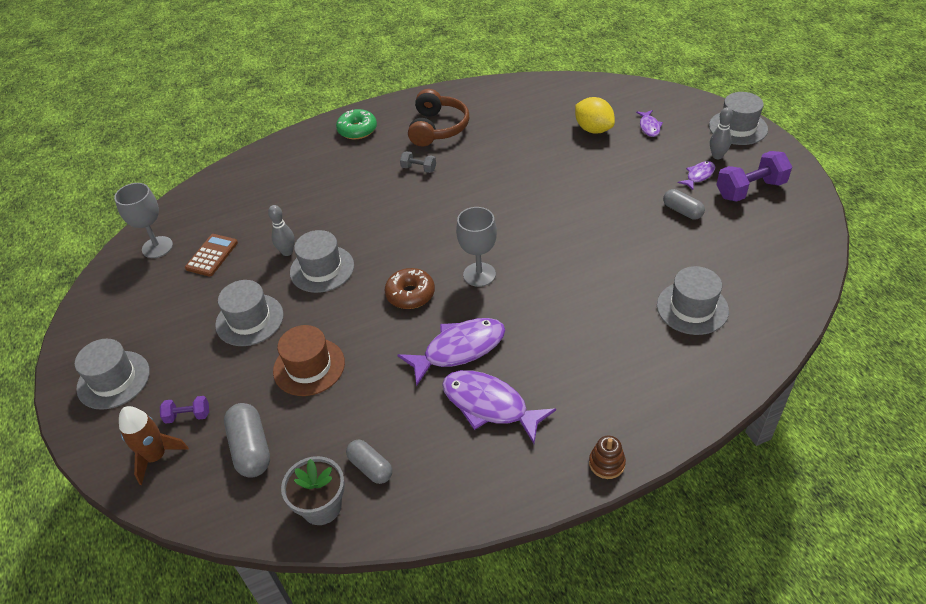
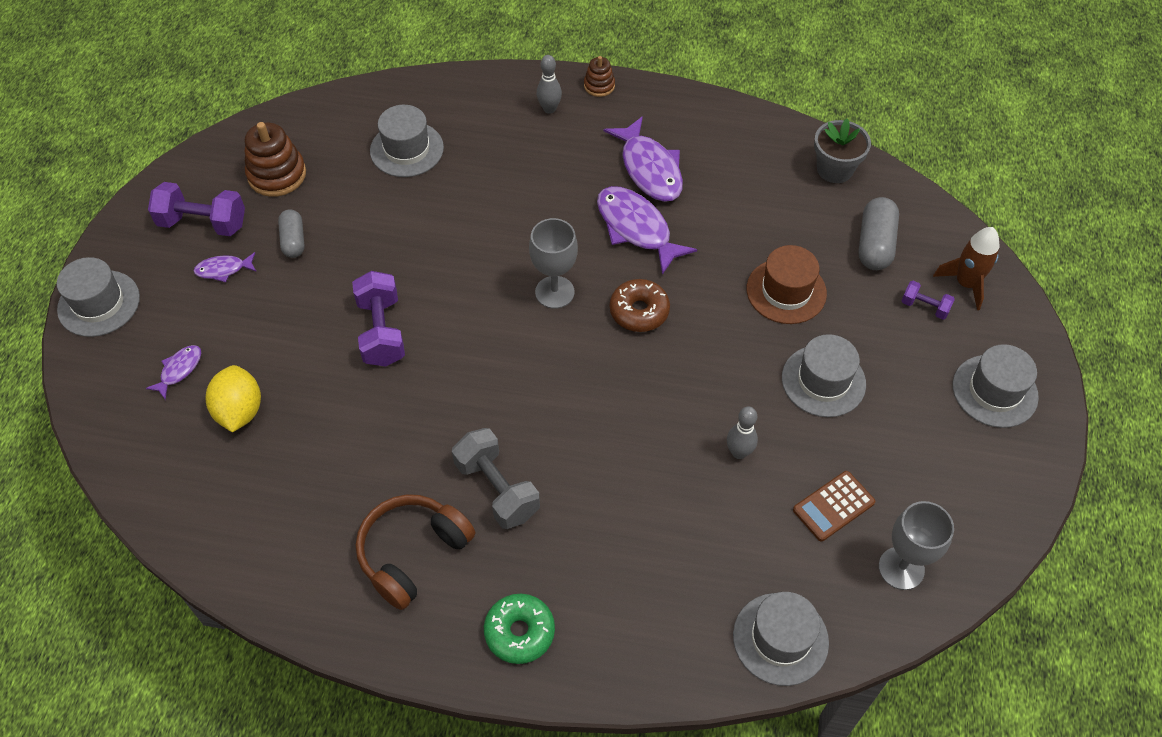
camera: 150 degrees left, 10 degrees up
grey hat [290,230,354,293] -> grey hat moved to [733,592,829,686]
grey capsule [346,440,392,484] -> none
purple fish [398,318,505,386] -> purple fish turned 45 degrees clockwise [597,186,697,275]
grey dumbbell [400,151,436,173] -> grey dumbbell [452,428,540,529], size x1.88
grey bowling pin [710,107,733,159] -> grey bowling pin moved to [537,55,562,114]
none -> brown stacking toy [245,122,306,197]
none -> purple dumbbell [352,271,405,367]

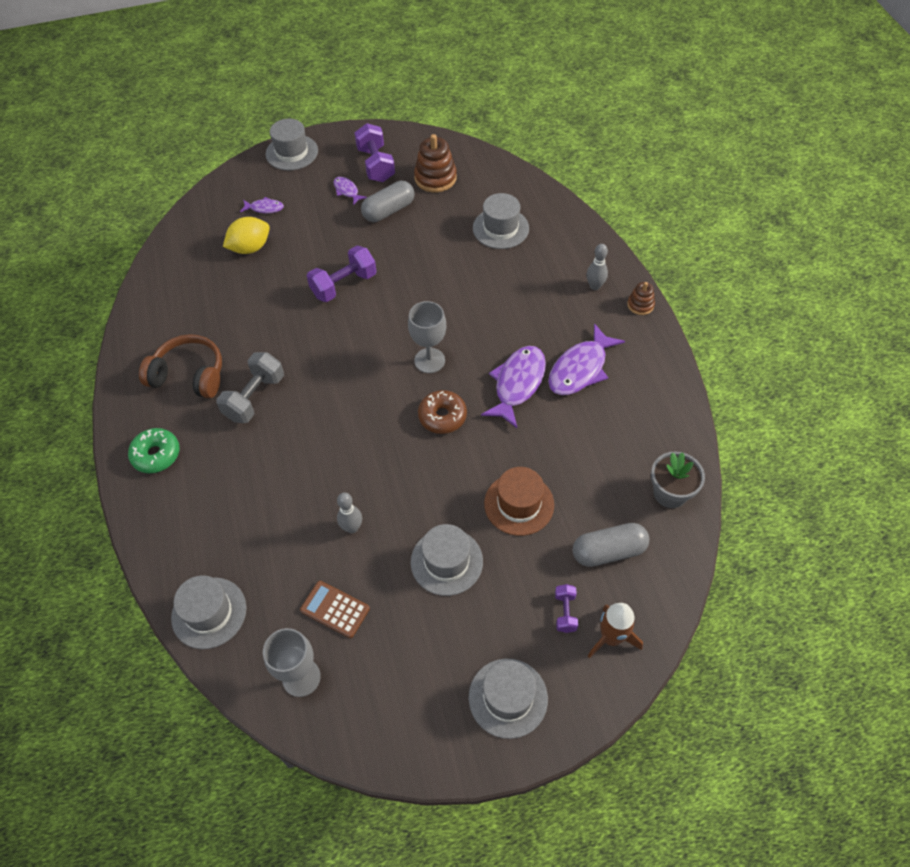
camera: 65 degrees right, 0 degrees up
grey capsule [278,209,305,258] -> grey capsule [361,181,415,222], size x1.50

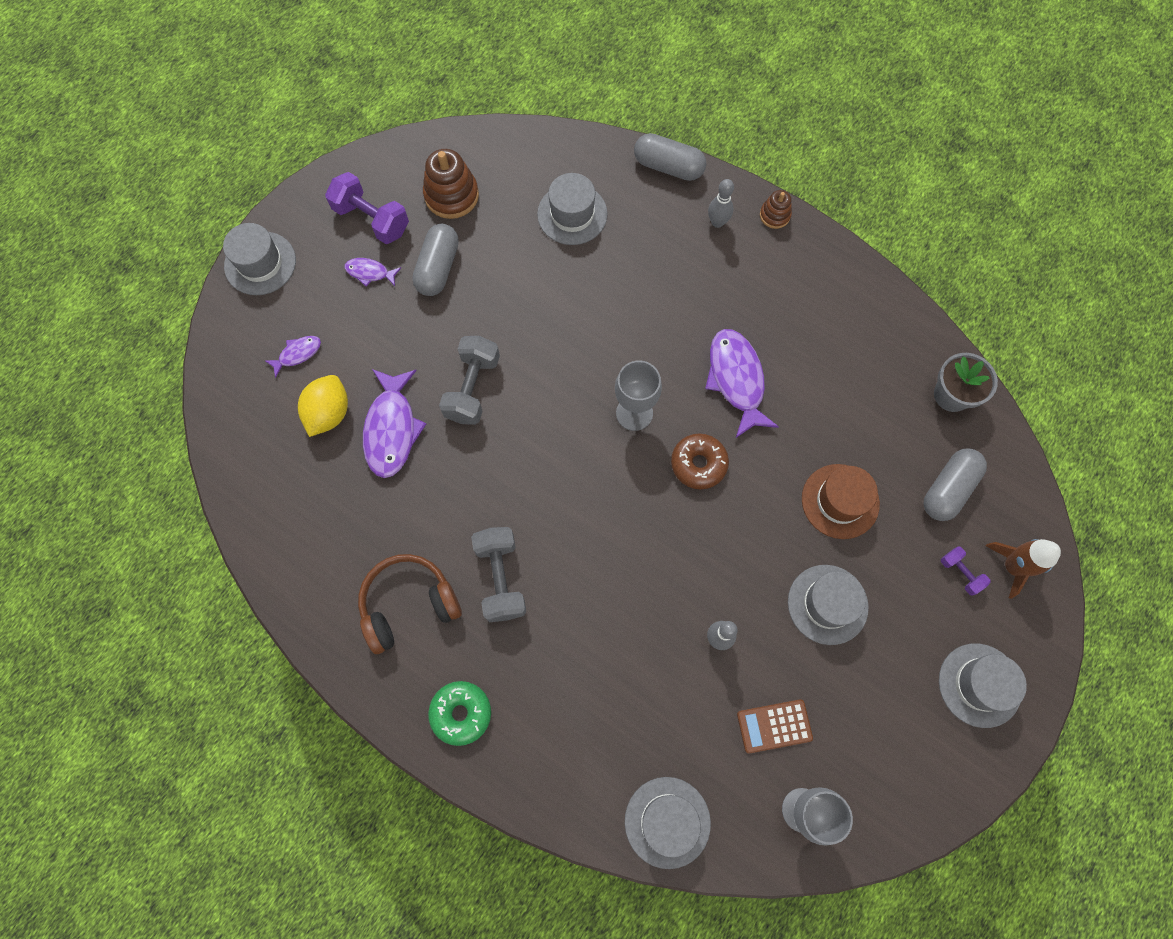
camera: 40 degrees left, 15 degrees up
purple dumbbell [307,246,376,302] -> grey dumbbell [439,336,500,425]
purple fish [548,323,625,395] -> purple fish moved to [363,369,426,478]
none -> grey capsule [634,133,706,181]

